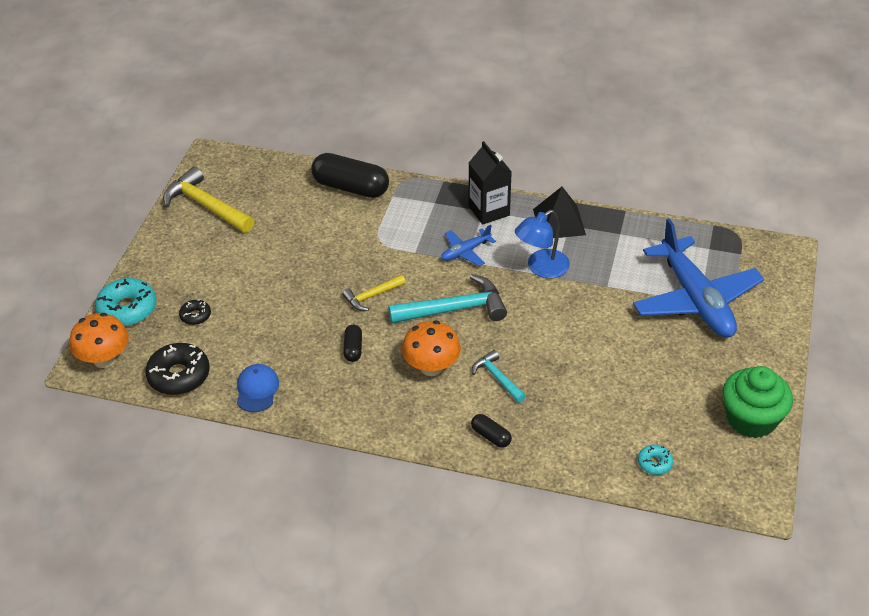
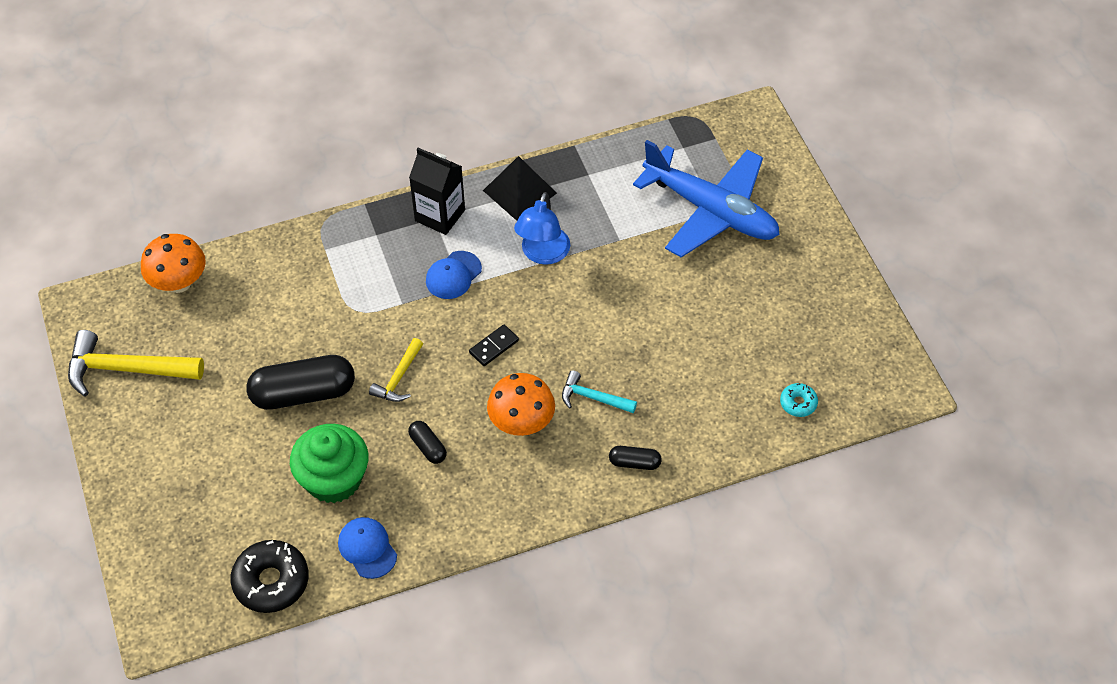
camera: 35 degrees left, 10 degrees up
orange mushroom [70,313,129,368] -> orange mushroom moved to [141,234,206,293]
turquoise donut [95,278,156,326] -> none
black donut [179,299,211,325] -> none
black capsule [311,153,389,198] -> black capsule moved to [246,355,355,410]
turquoise hammer [388,274,507,323] -> black domino [469,324,519,366]
blue plane [441,225,496,266] -> blue cap [426,251,482,299]
green cupcake [722,366,793,438] -> green cupcake moved to [290,424,369,503]

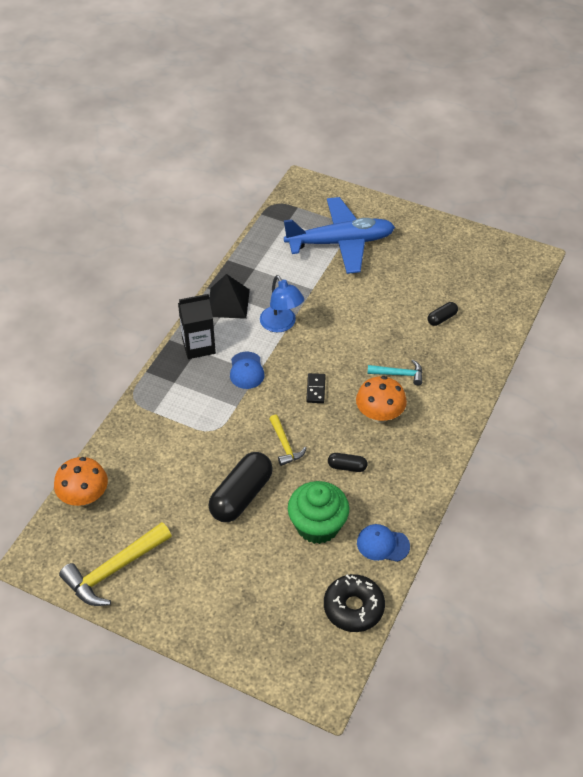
camera: 45 degrees left, 5 degrees down
turquoise hammer [562,370,637,413] -> turquoise hammer turned 150 degrees counterclockwise [367,360,422,385]
black capsule [609,446,662,470] -> black capsule moved to [428,302,458,326]
turquoise donut [780,383,818,417] -> none

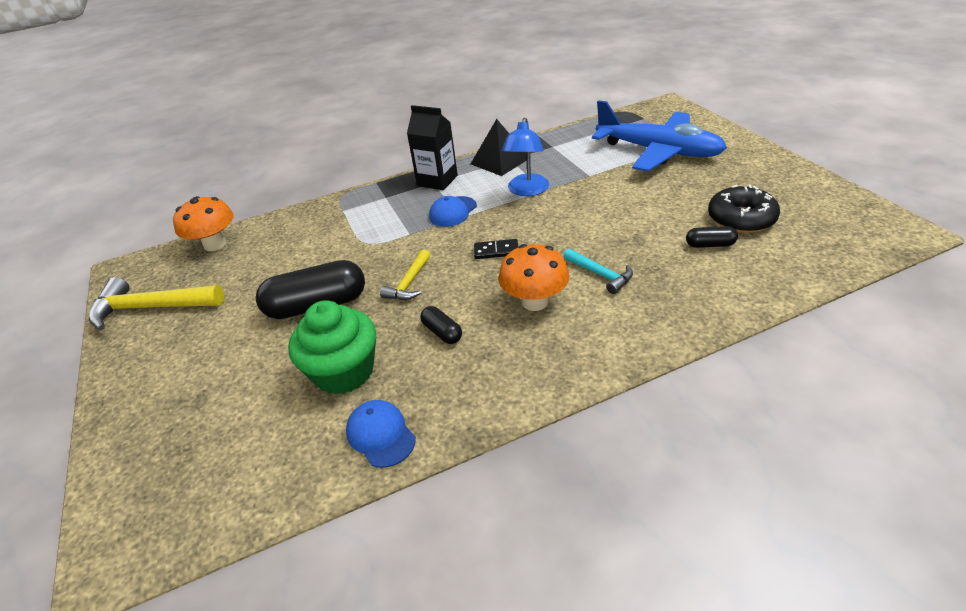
camera: 45 degrees right, 10 degrees down
black domino [306,373,326,403] -> black domino turned 45 degrees clockwise [474,239,518,259]
black donut [324,574,385,632] -> black donut moved to [708,185,780,233]

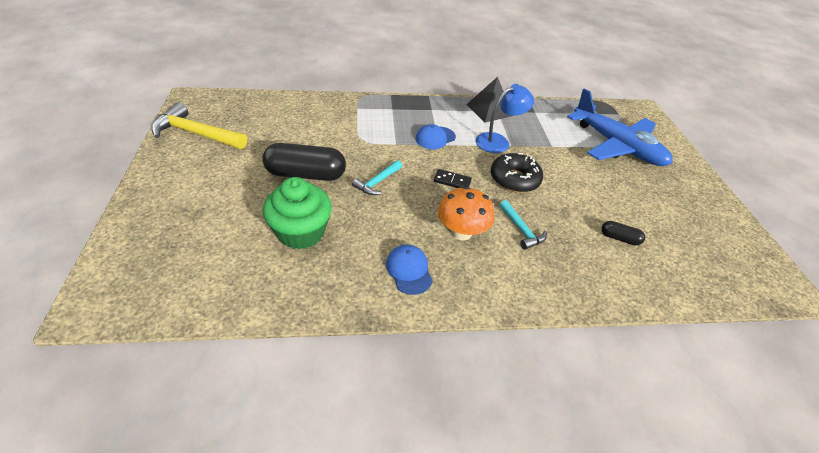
camera: 10 degrees right, 5 degrees up
orange mushroom [173,196,234,251] -> none
blue cap [346,400,416,468] -> blue cap moved to [386,245,433,295]
yellow hammer [380,250,430,300] -> turquoise hammer [352,160,402,195]
black carton [407,105,458,190] -> none
black capsule [420,306,462,344] -> none
blue lamp [502,118,549,196] -> blue lamp turned 150 degrees counterclockwise [476,84,534,153]
black donut [708,185,780,233] -> black donut moved to [491,153,543,193]

